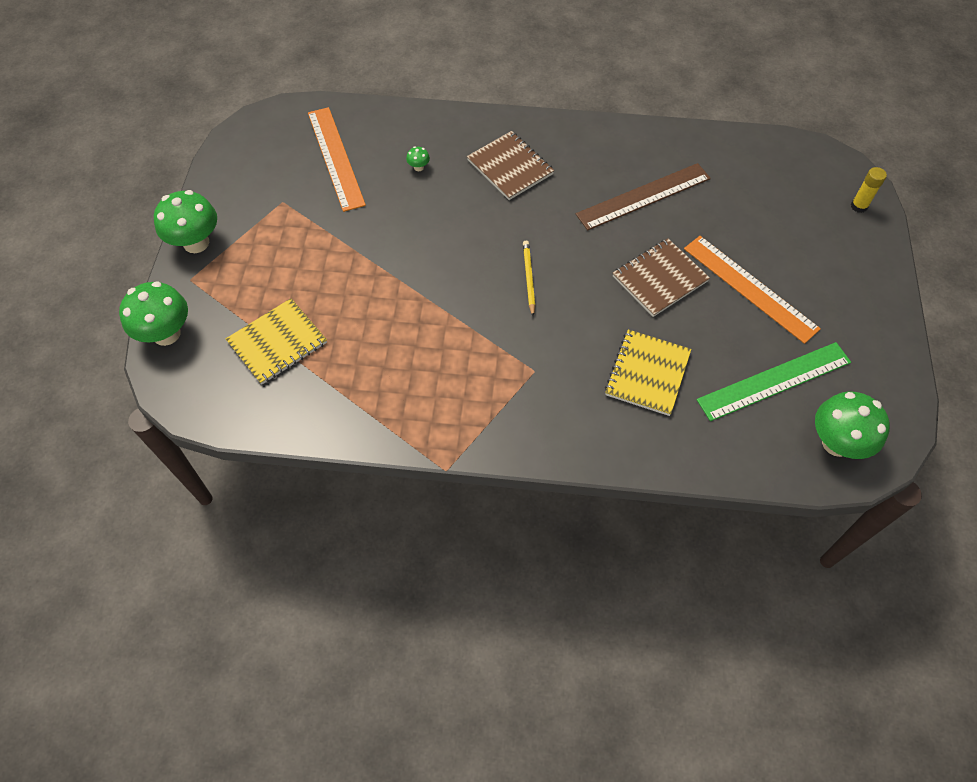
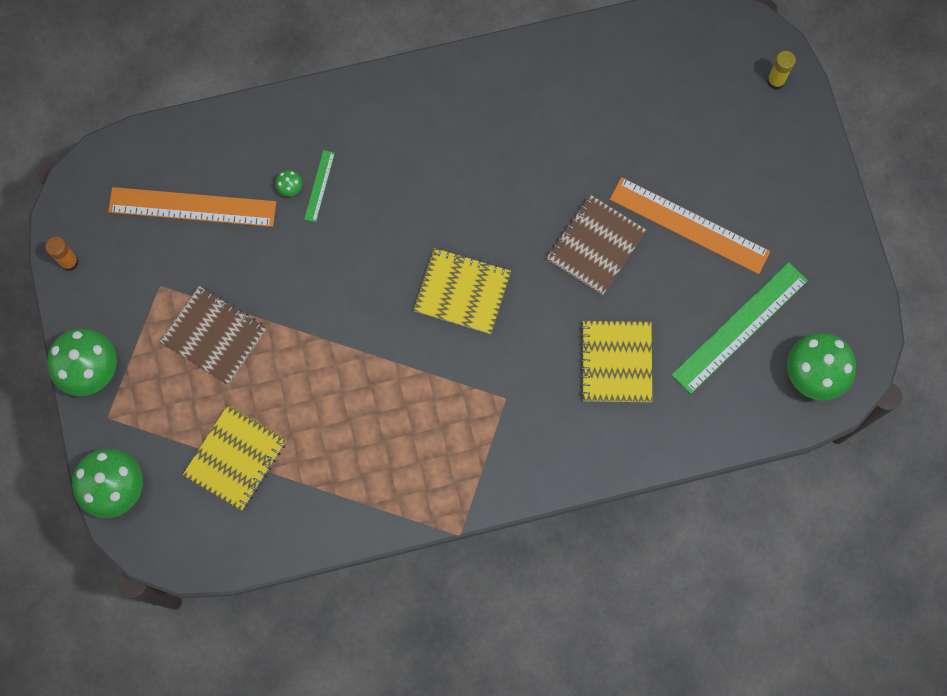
camera: 20 degrees left, 15 degrees up
orange ruler [308,107,366,212] -> orange ruler turned 45 degrees counterclockwise [108,187,276,227]
brown notebook [467,131,554,200] -> brown notebook moved to [160,286,266,385]
yellow pencil [523,241,535,317] -> yellow notebook [413,248,511,334]
brown ruler [576,163,711,230] -> none
none -> orange glue stick [45,237,79,271]
none -> green ruler [304,150,335,222]

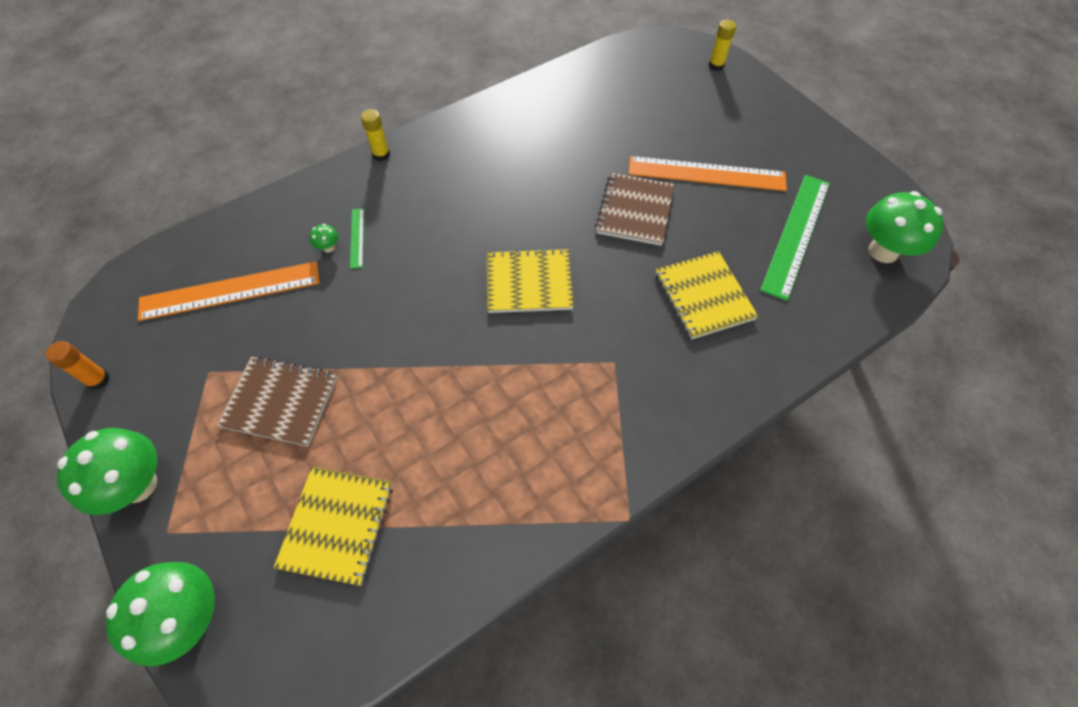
camera: 20 degrees left, 15 degrees down
none -> yellow glue stick [361,109,390,161]

